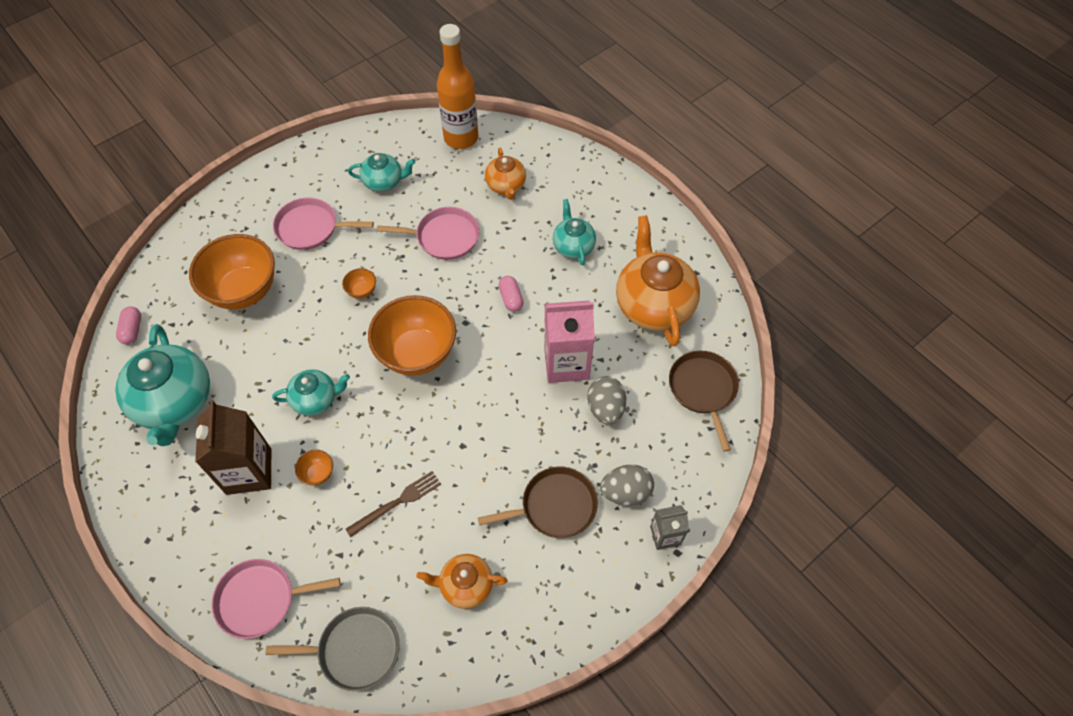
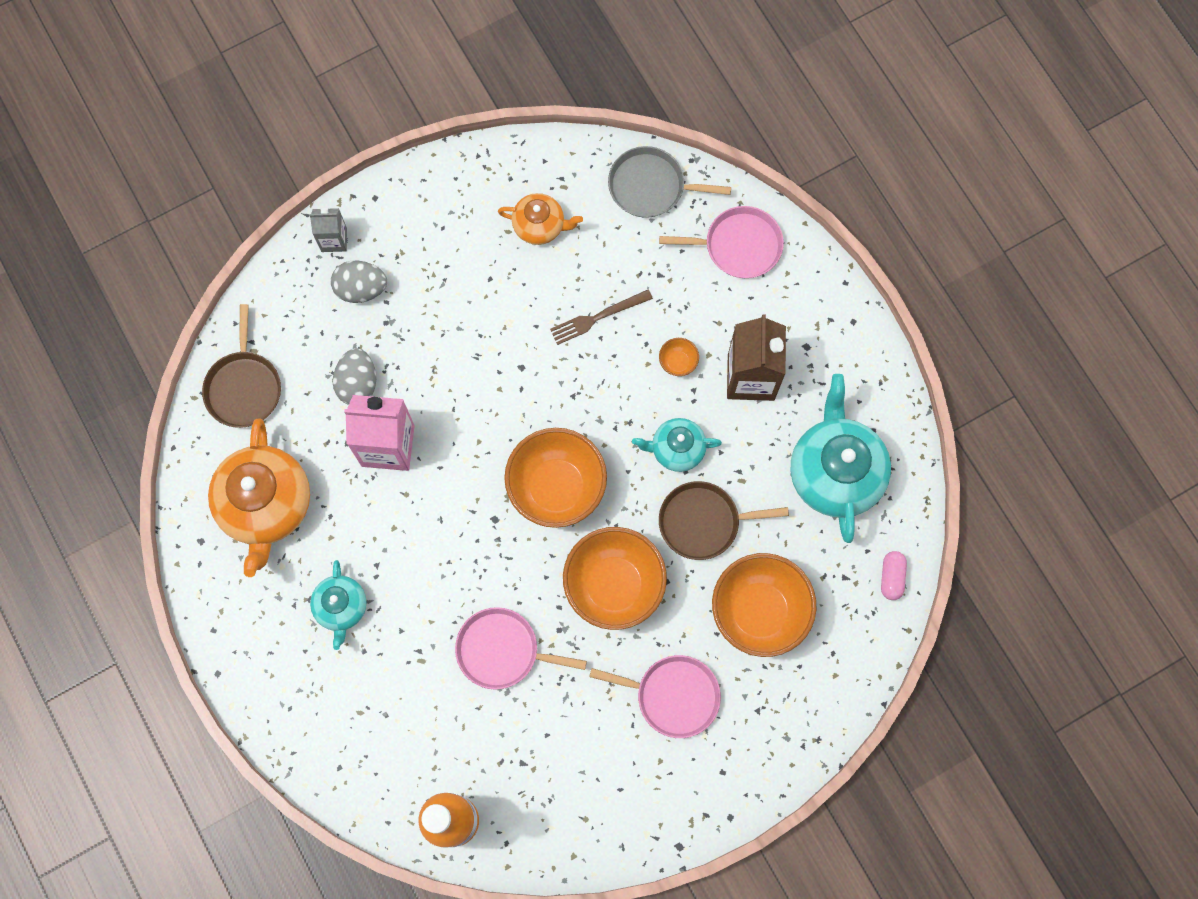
camera: 170 degrees left, 15 degrees up
orange bowl [342,268,376,299] -> orange bowl [563,527,667,630], size x2.44
turquoise teapot [348,153,415,192] -> none
brown pan [478,467,598,538] -> brown pan moved to [659,481,789,560]
orange teapot [485,148,526,200] -> none
pink capsule [498,276,524,312] -> none

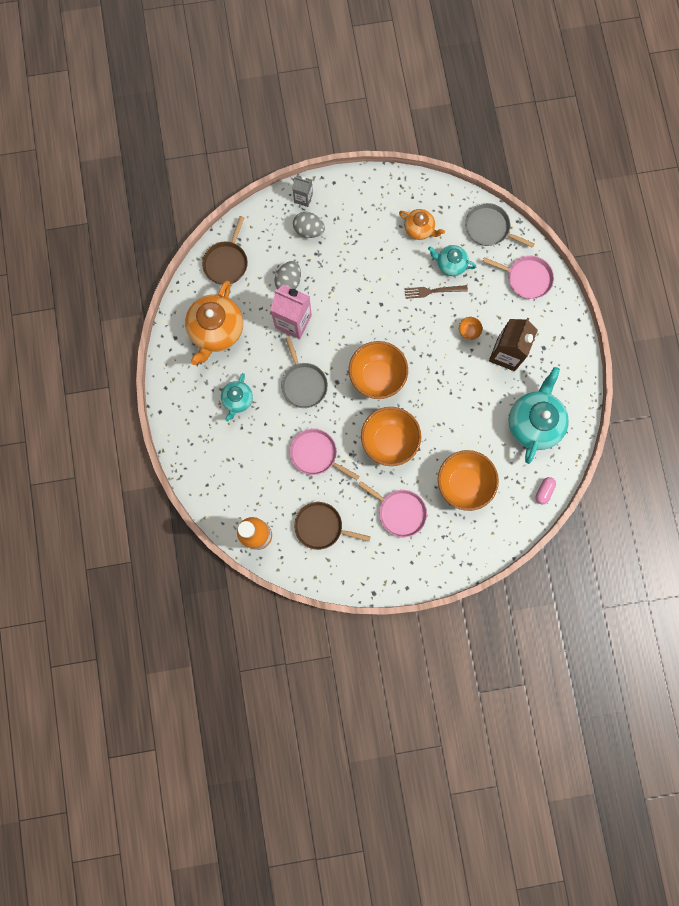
camera: 20 degrees right, 5 degrees up
turquoise teapot [632,418,722,472] -> turquoise teapot moved to [428,245,476,276]
brown pan [659,481,789,560] -> brown pan moved to [294,502,370,550]
none -> grey pan [281,337,328,408]

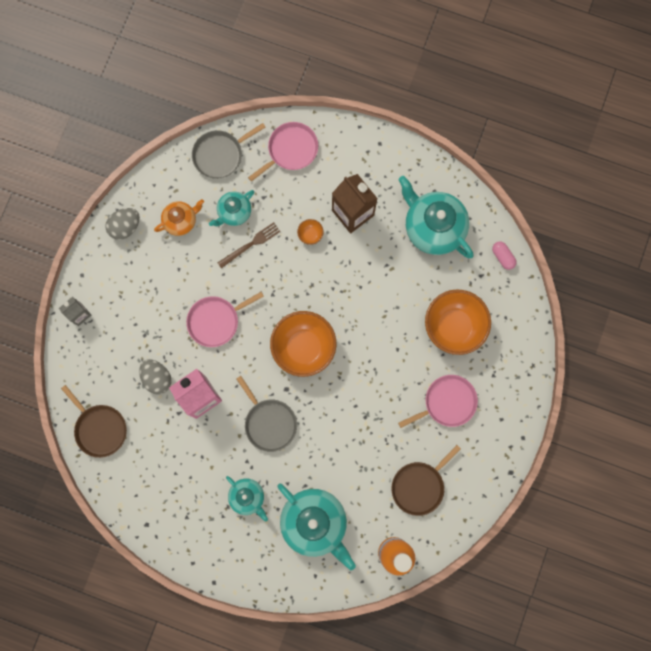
camera: 60 degrees left, 0 degrees up
orange teapot [185,280,243,365] -> none
grey pan [281,337,328,408] -> grey pan turned 45 degrees clockwise [237,376,297,452]
pink pan [290,428,359,480] -> pink pan moved to [186,292,264,347]
grey egg [293,212,325,238] -> grey egg moved to [105,208,140,240]
orange bowl [361,407,421,466] -> none
brown fork [405,285,468,299] -> brown fork turned 150 degrees counterclockwise [218,222,280,268]
none -> turquoise teapot [277,483,356,570]

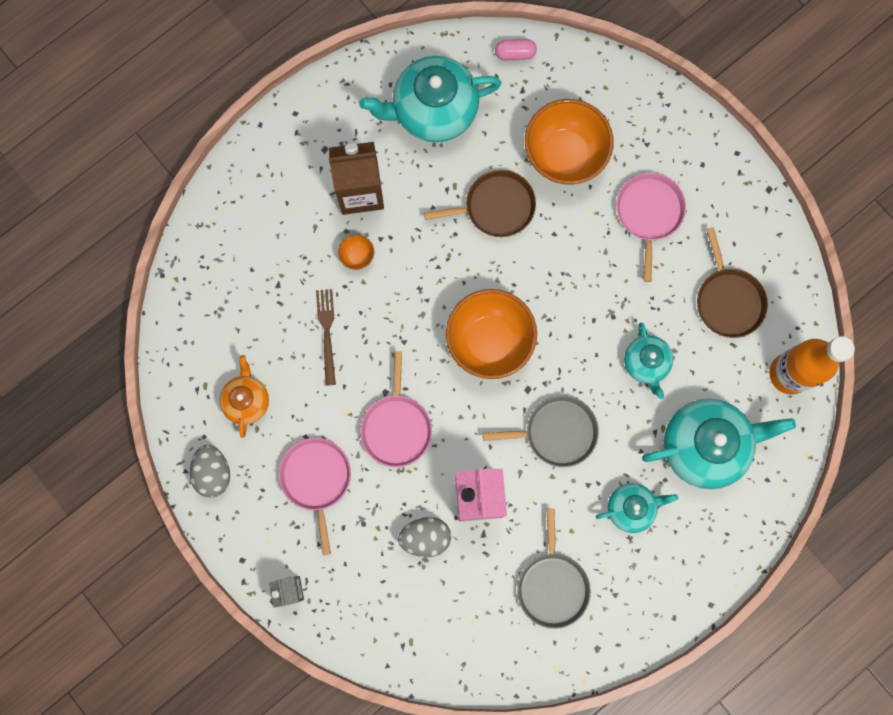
camera: 60 degrees left, 0 degrees up
brown pan [61,385,127,458] -> brown pan moved to [424,170,536,237]
grey pan [192,123,266,179] -> grey pan moved to [517,508,591,629]
turquoise teapot [209,190,254,226] -> turquoise teapot moved to [624,323,673,399]
pink pan [248,122,318,182] -> pink pan moved to [279,438,351,555]

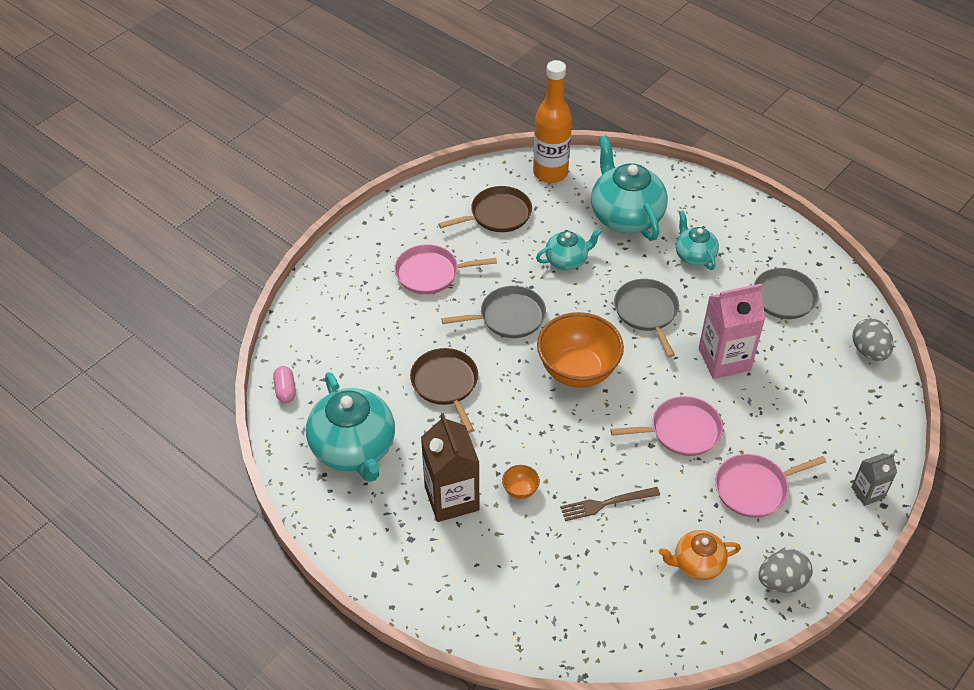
camera: 100 degrees left, 30 degrees down
grey egg [398,517,451,557] -> grey egg moved to [852,318,894,361]
orange bowl [525,99,614,184] -> none
none -> grey pan [441,286,546,338]

